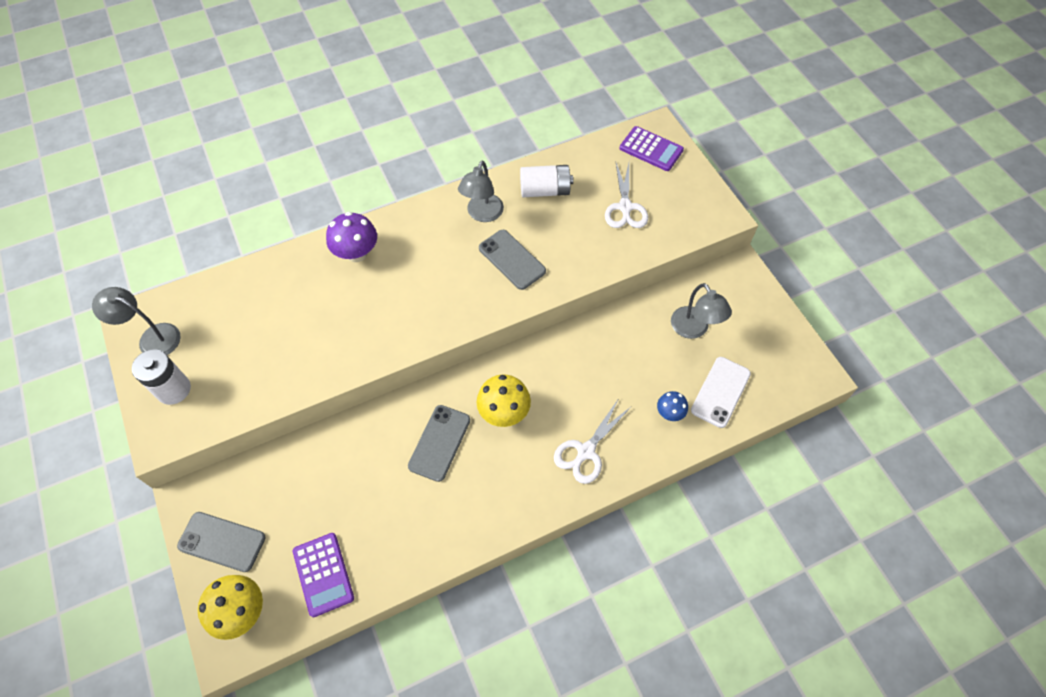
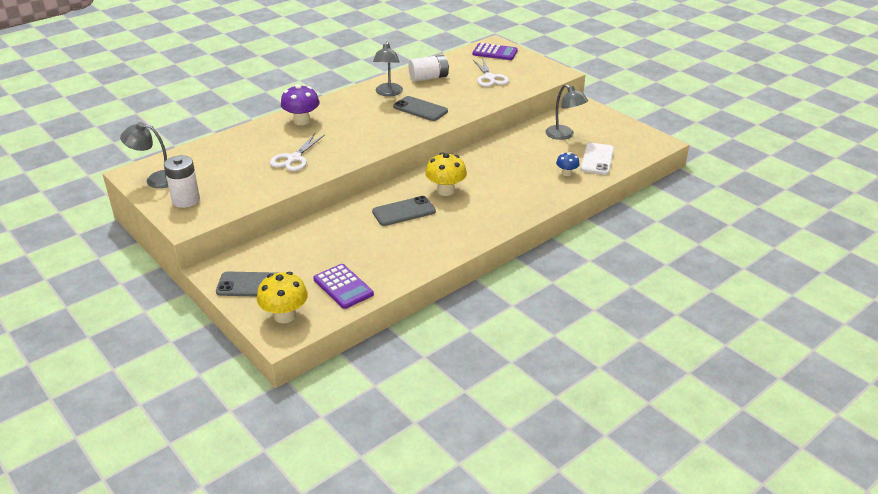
camera: 15 degrees left, 25 degrees down
grey phone [408,405,470,482] -> grey phone turned 60 degrees clockwise [372,196,436,226]
white scissors [554,398,632,484] -> white scissors moved to [270,134,325,171]

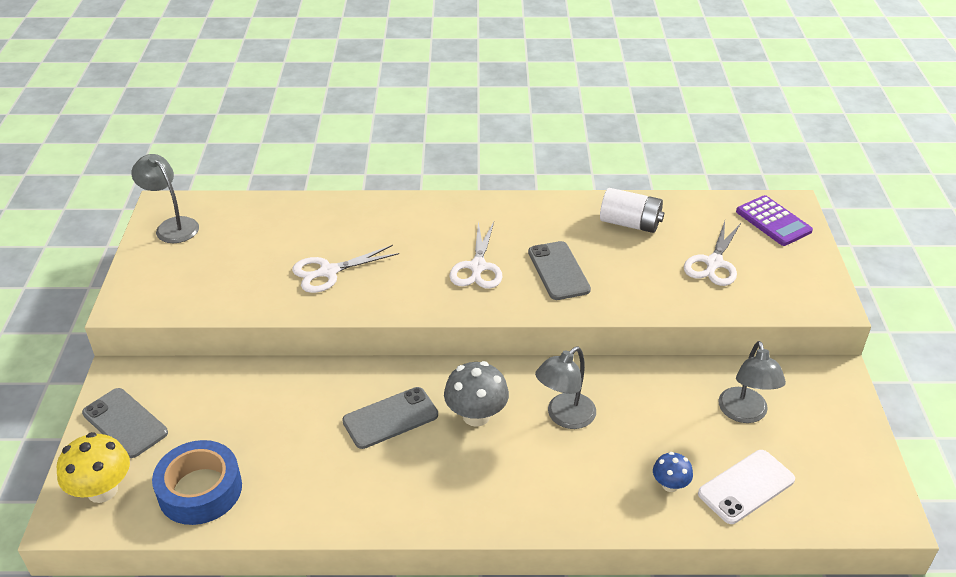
camera: 40 degrees right, 5 degrees up
white battery [164,155,200,208] -> none
purple mushroom [281,84,320,125] -> none
purple calculator [313,264,374,309] -> blue tape [152,440,242,525]
grey phone [372,196,436,226] -> grey phone turned 45 degrees counterclockwise [342,387,438,449]
grey lamp [373,41,403,96] -> grey lamp moved to [535,347,596,429]
yellow mushroom [425,152,467,196] -> grey mushroom [444,361,509,427]
none -> white scissors [449,221,503,289]

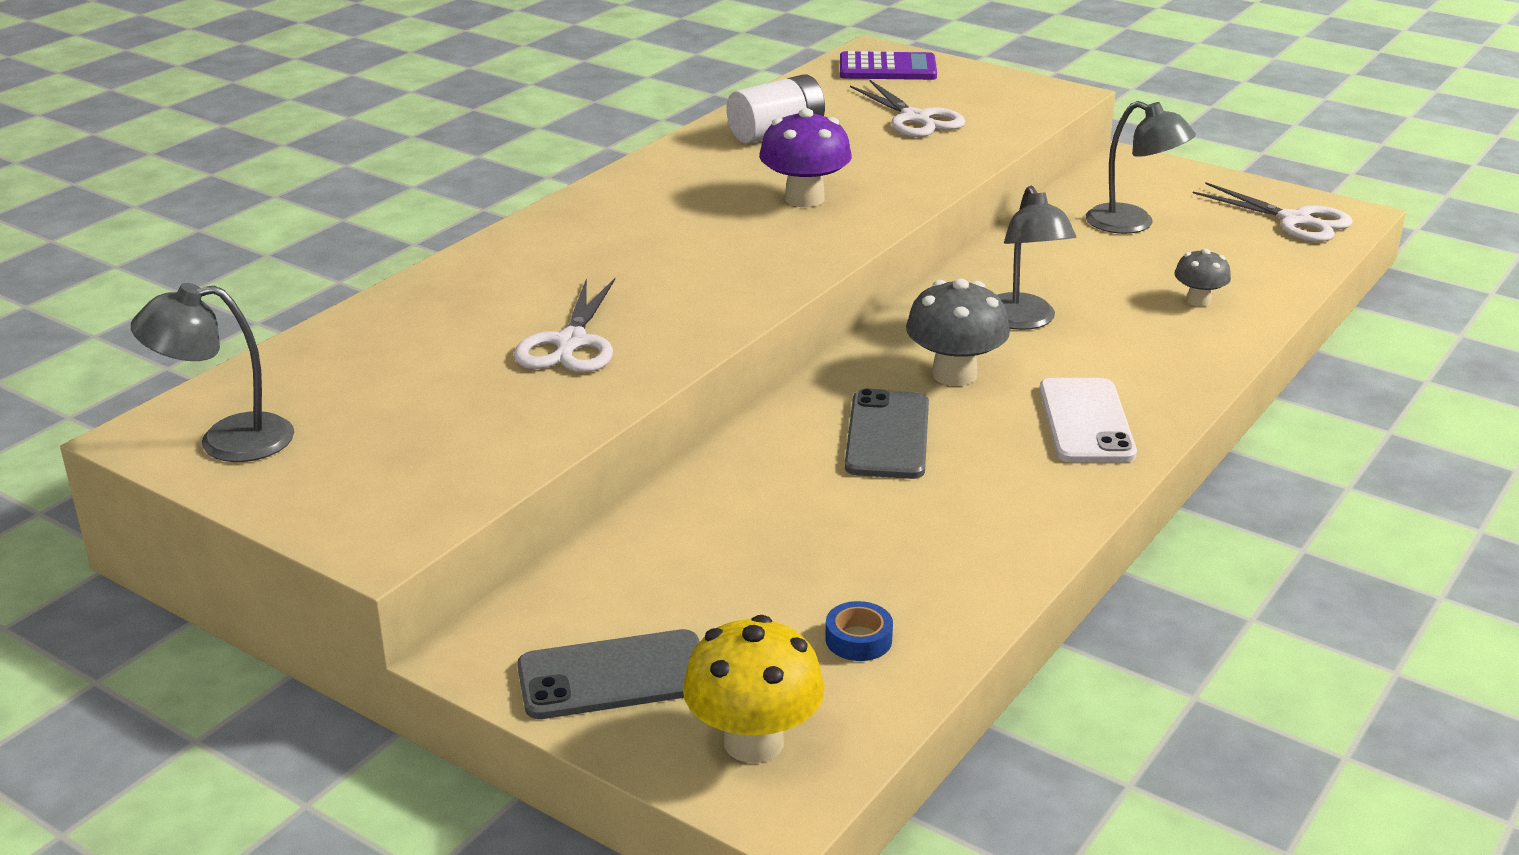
camera: 55 degrees left, 10 degrees down
blue tape [152,440,242,525] -> blue tape [825,601,893,661], size x0.43
white scissors [449,221,503,289] -> white scissors moved to [1193,182,1352,242]
grey phone [528,241,591,300] -> purple mushroom [759,108,852,207]
blue mushroom [653,452,693,492] -> grey mushroom [1174,249,1231,307]
white phone [698,450,795,524] -> white phone moved to [1039,378,1137,462]

